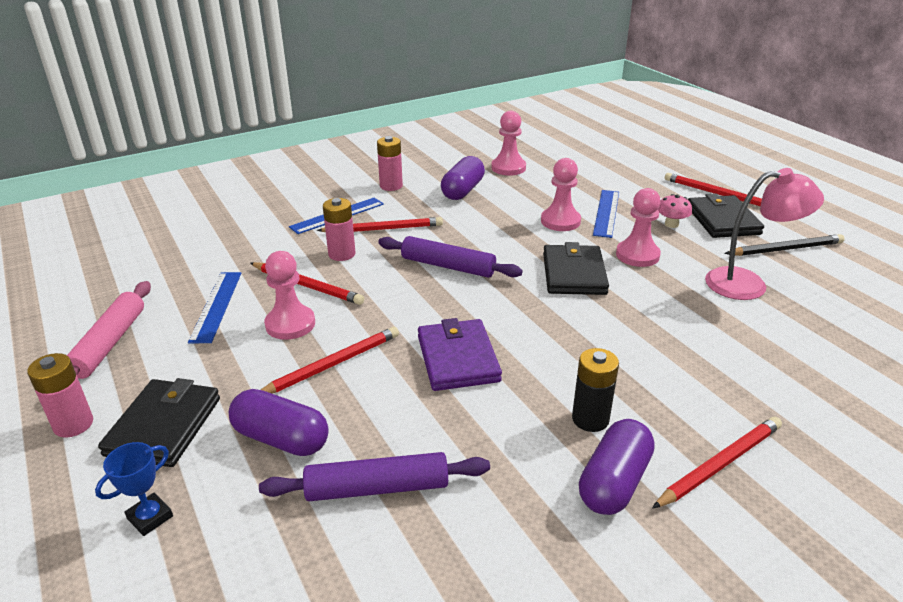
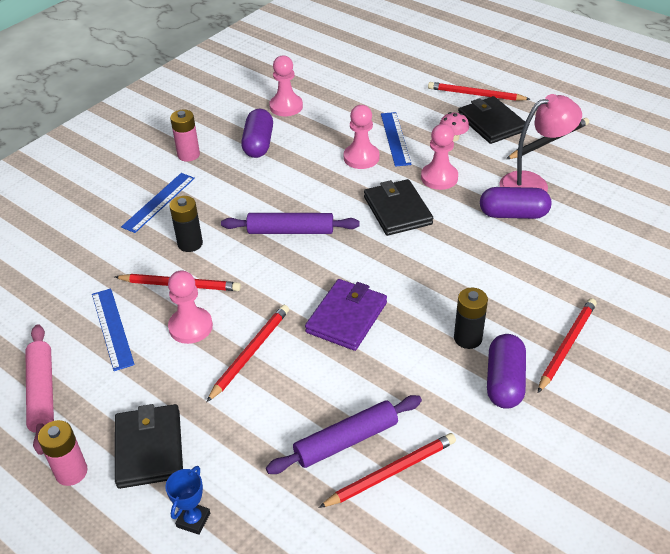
camera: 20 degrees left, 10 degrees up
purple capsule [229,389,329,456] -> purple capsule moved to [480,187,551,219]
red pencil [317,217,443,232] -> red pencil moved to [318,433,456,508]
pink battery [323,198,355,261] -> black battery [169,196,203,252]
purple wallet [418,318,502,391] -> purple wallet turned 60 degrees clockwise [305,279,387,351]

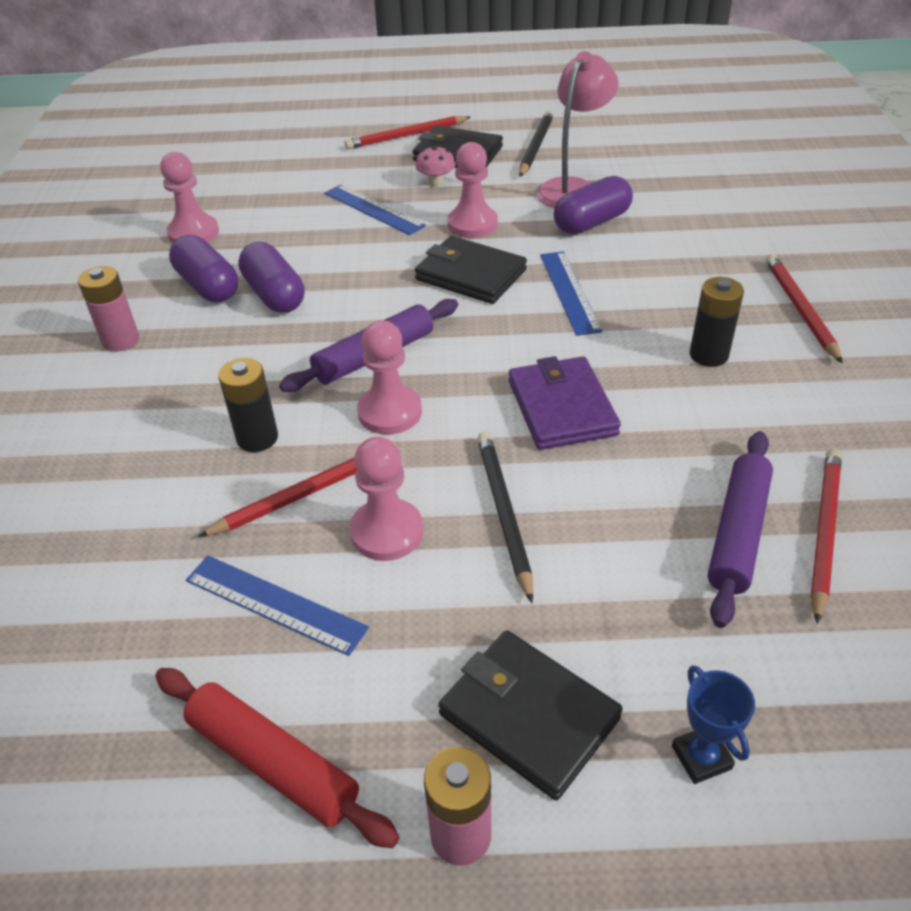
camera: 40 degrees left, 0 degrees up
pink rolling pin [25,324,54,455] -> red rolling pin [155,668,400,848]
blue ruler [121,173,195,233] -> blue ruler moved to [540,251,602,336]
red pencil [207,305,289,402] -> black pencil [477,432,533,603]
pink pawn [344,105,379,169] -> pink pawn moved to [357,320,422,435]
purple capsule [487,334,526,409] -> purple capsule moved to [238,242,304,313]

